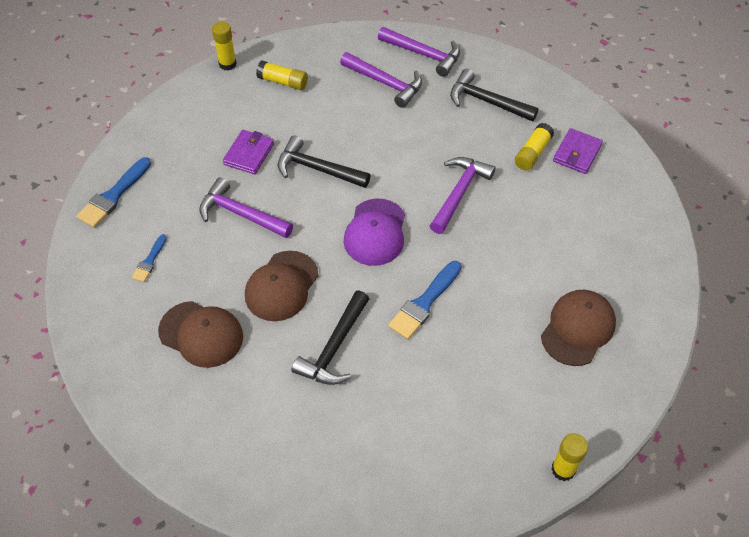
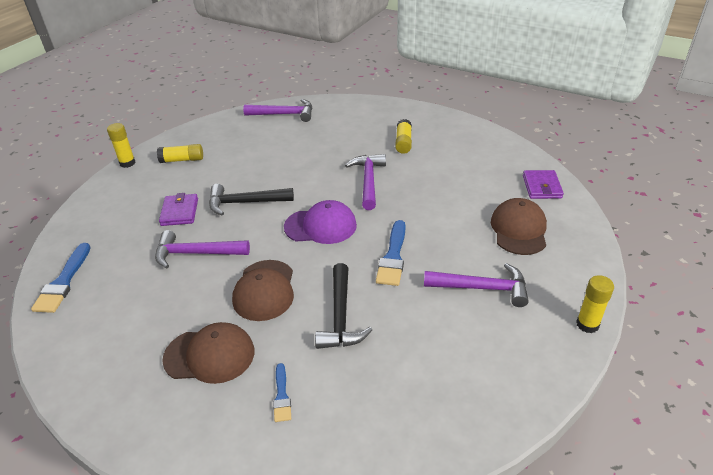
camera: 25 degrees left, 15 degrees down
blue brush [132,234,167,282] -> blue brush moved to [273,363,291,422]
purple hammer [340,52,422,108] -> purple hammer moved to [424,263,529,307]
purple cap [343,199,405,266] -> purple cap turned 75 degrees counterclockwise [284,200,357,244]
black hammer [450,69,539,122] -> none
purple wallet [553,128,603,174] -> purple wallet moved to [523,170,564,199]

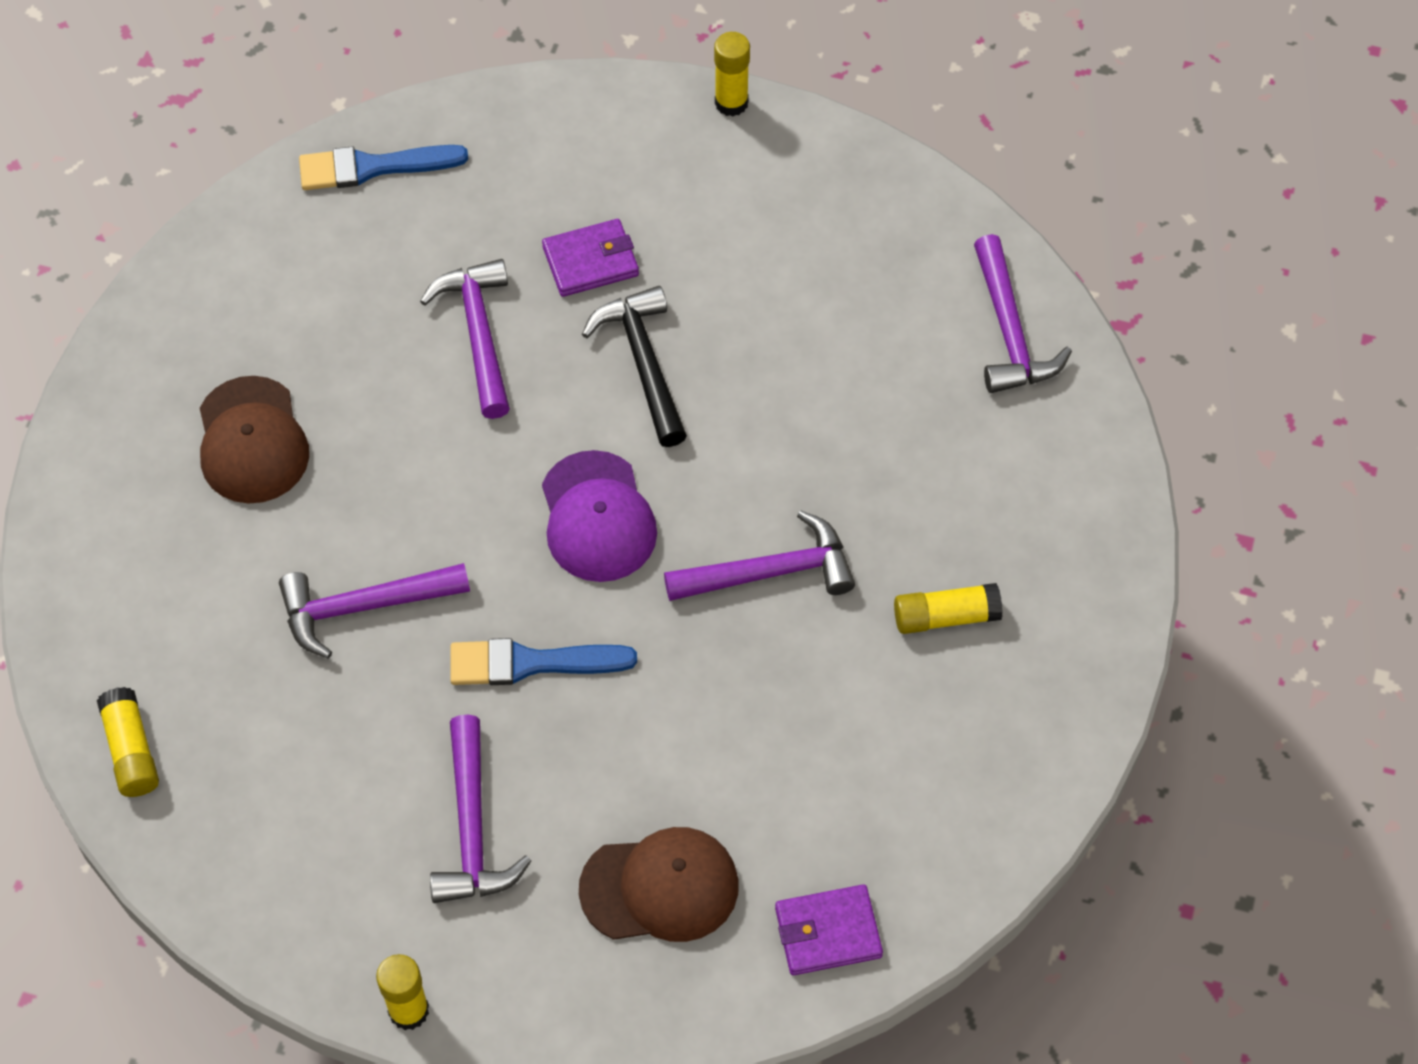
camera: 75 degrees right, 20 degrees up
yellow glue stick [157,144,203,163] -> yellow glue stick moved to [97,687,159,797]
brown cap [232,260,294,321] -> none
blue brush [273,363,291,422] -> none
black hammer [315,263,372,349] -> purple hammer [279,563,470,658]

